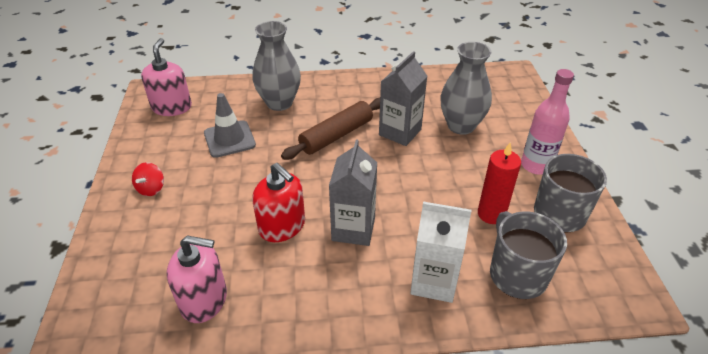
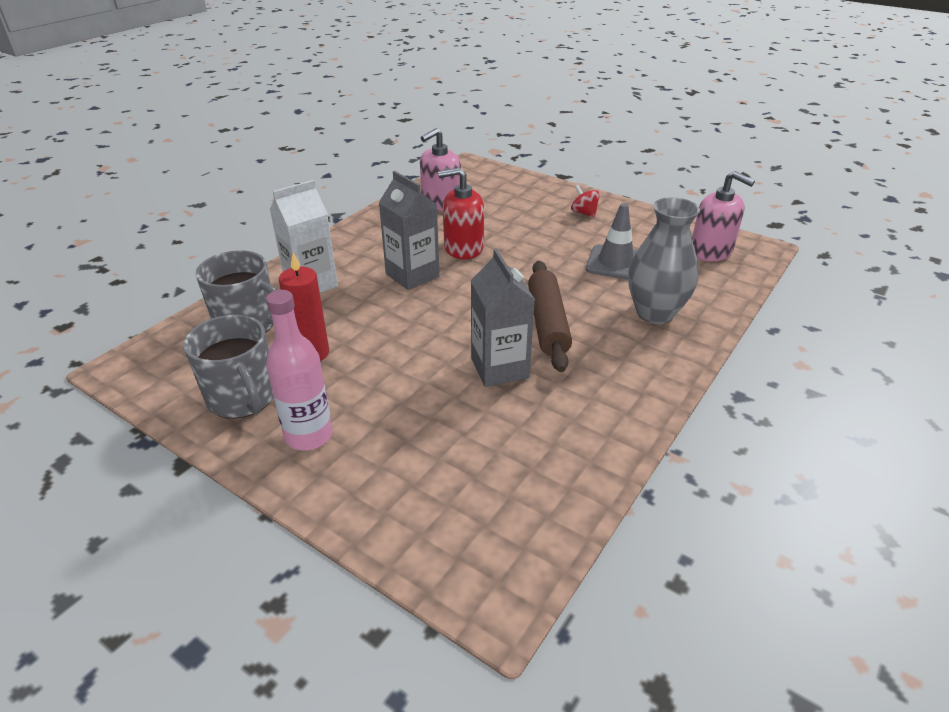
camera: 130 degrees right, 5 degrees down
grey vase [440,42,492,135] -> none

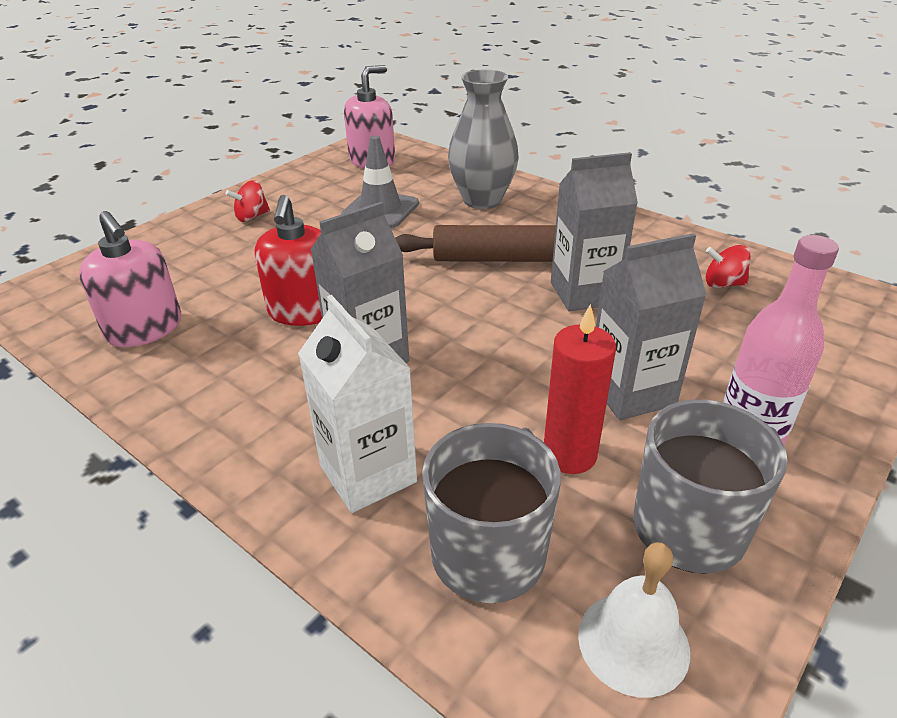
camera: 85 degrees left, 0 degrees up
none -> white bell [578,542,690,698]
none -> grey carton [596,233,707,420]
none -> red spinning top [706,245,751,288]

